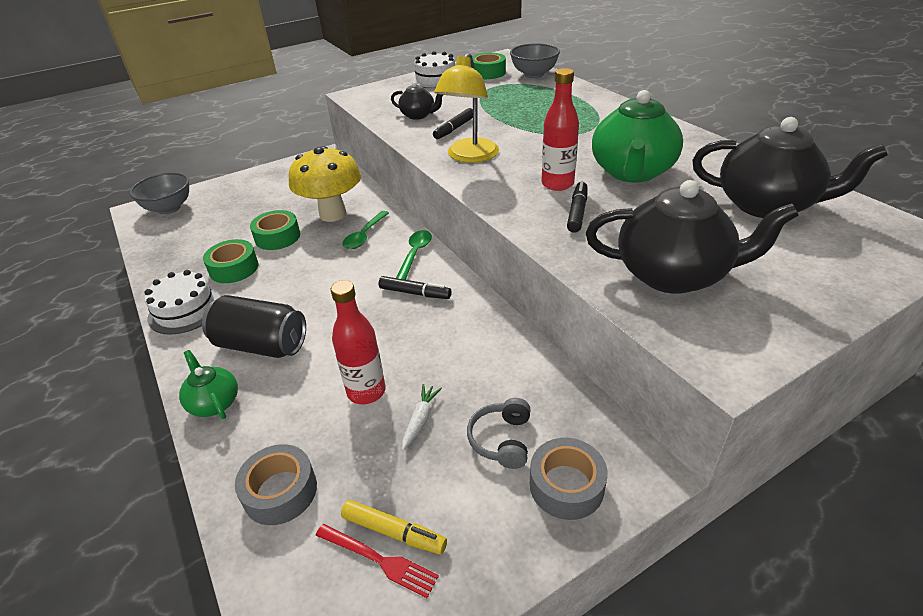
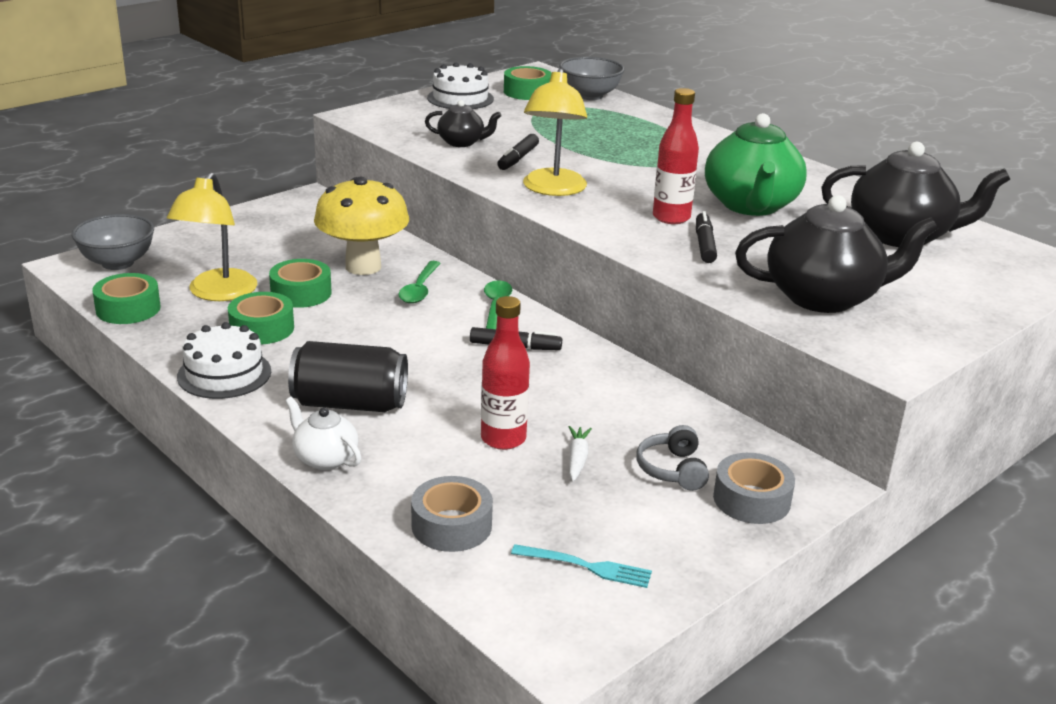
camera: 15 degrees left, 10 degrees down
green teapot [179,350,238,419] -> white teapot [285,397,361,470]
red fork [315,524,439,598] -> turquoise fork [511,544,652,588]
yellow marker [341,500,447,555] -> none
none -> green tape [92,273,161,324]
none -> yellow lamp [167,172,257,301]

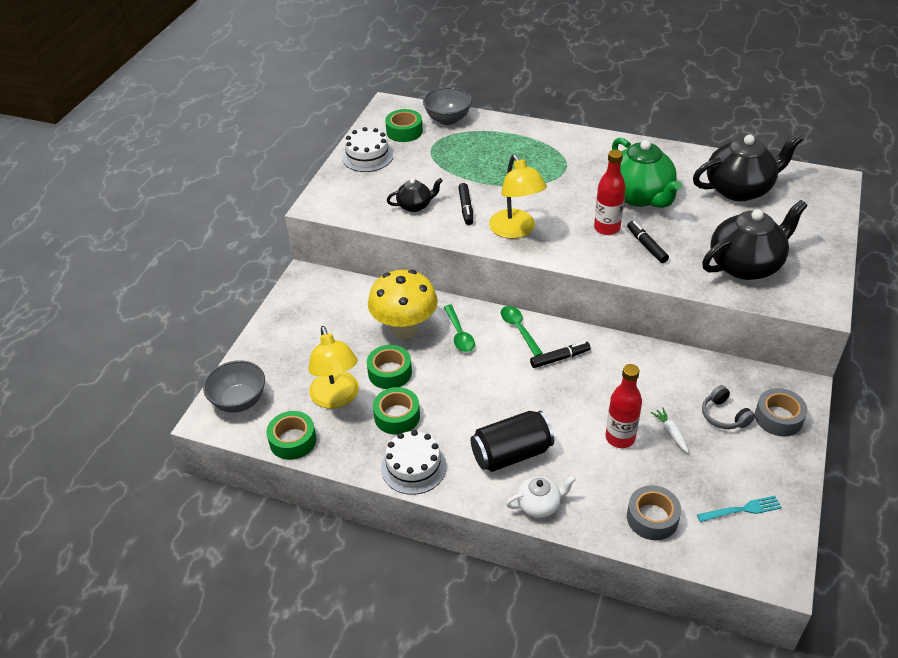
camera: 25 degrees left, 15 degrees up
white teapot [285,397,361,470] -> white teapot turned 150 degrees clockwise [506,475,576,518]

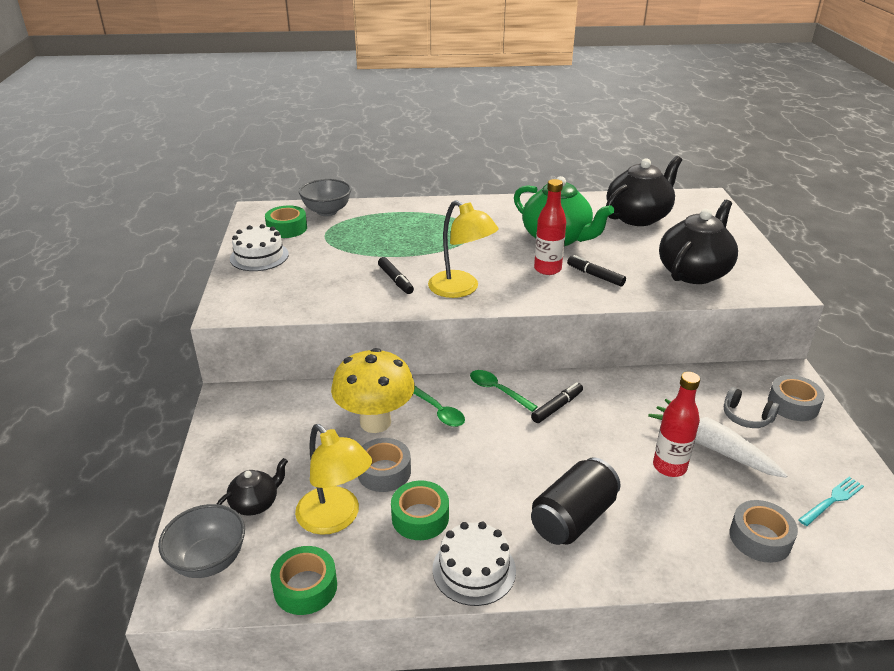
camera: 25 degrees left, 10 degrees down
green tape [367,345,412,389] -> grey tape [358,438,411,492]
black teapot [387,178,443,212] -> black teapot moved to [217,458,288,516]
white teapot [506,475,576,518] -> none
white carrot [651,408,689,453] -> white carrot [648,399,788,478], size x2.16

